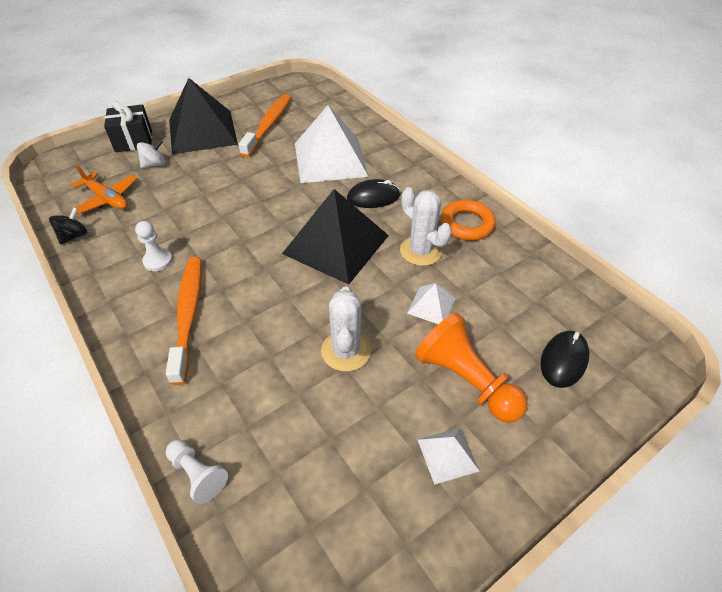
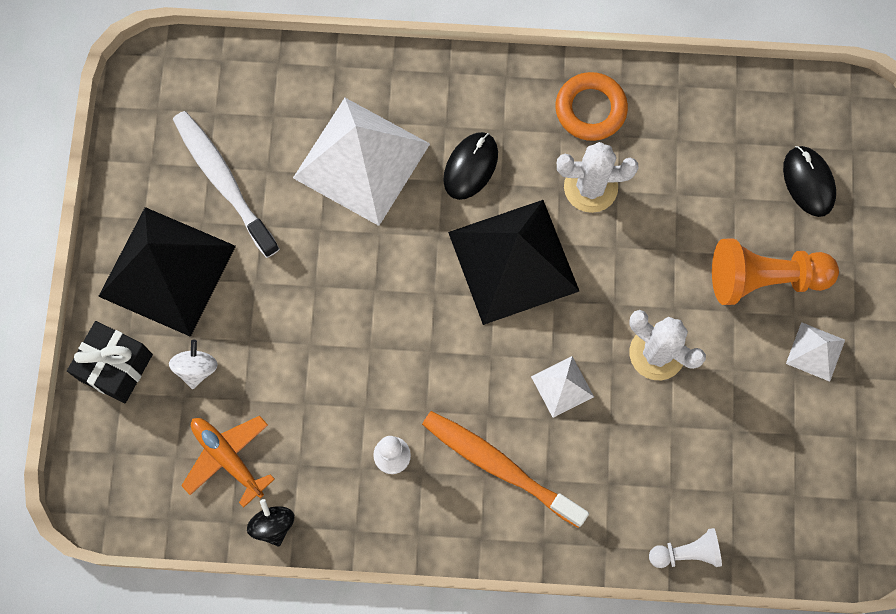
camera: 50 degrees left, 25 degrees up
orange plane [72,165,137,214] -> orange plane turned 120 degrees counterclockwise [181,416,275,508]
orange toothbrush [239,94,291,158] -> white toothbrush [173,111,279,258]
white pyramid [407,283,456,324] -> white pyramid moved to [531,356,594,418]

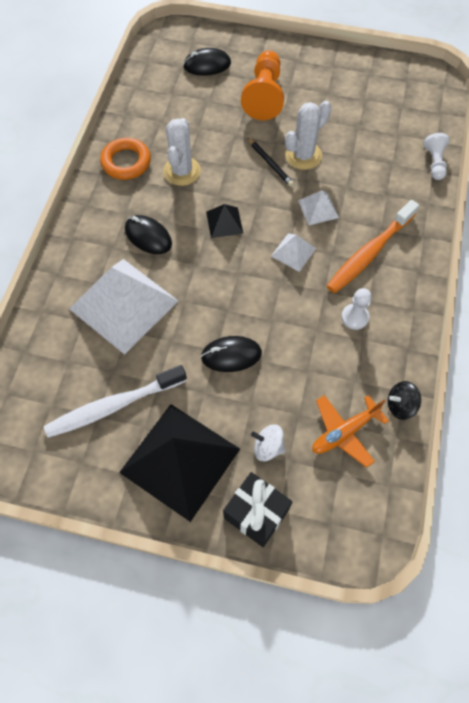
camera: 80 degrees left, 10 degrees down
black pyramid [448,200,579,325] -> black pyramid [206,204,243,238], size x0.45
white pyramid [786,322,845,382] -> white pyramid moved to [271,233,316,272]
none -> black mouse [201,336,262,372]
none -> black pencil [247,137,294,187]

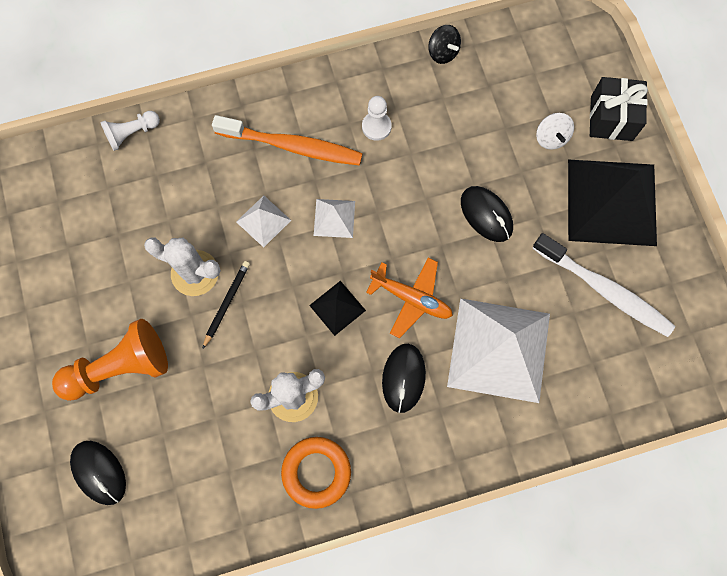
camera: 120 degrees left, 10 degrees up
orange plane [312,395,389,468] -> orange plane moved to [366,257,453,338]

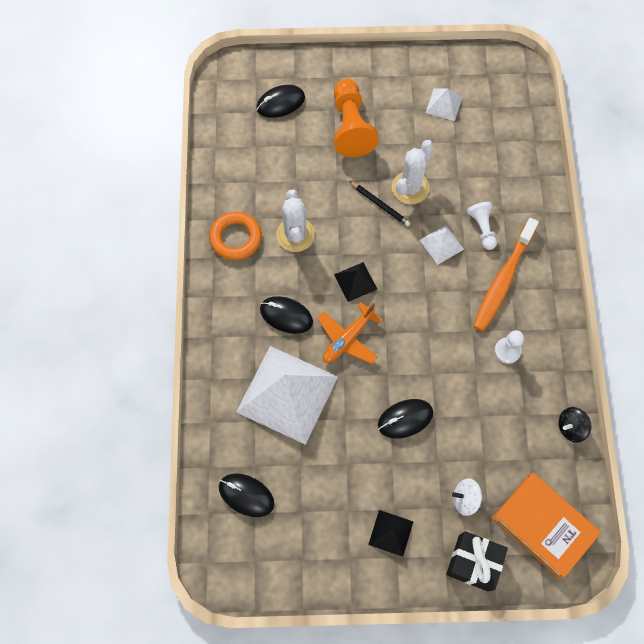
camera: 105 degrees right, 5 degrees down
white pawn [100,111,160,151] -> white pawn moved to [467,202,497,250]
white pyramid [314,199,355,238] -> white pyramid moved to [426,88,463,121]
white toothbrush [533,233,675,337] -> none
black pyramid [568,160,657,246] -> black pyramid [368,510,413,557], size x0.45
none -> black mouse [219,473,274,517]
none -> orange book [492,473,601,579]

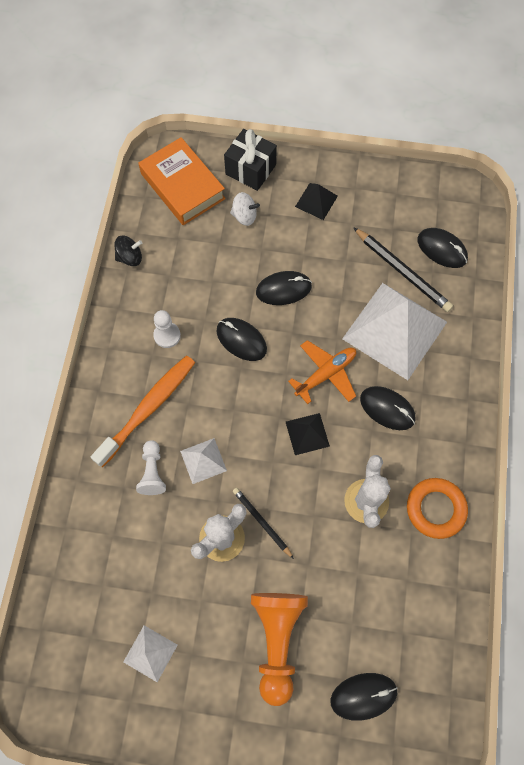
camera: 170 degrees left, 0 degrees up
none -> black mouse [216,318,267,361]
none -> black pencil [353,227,453,312]

